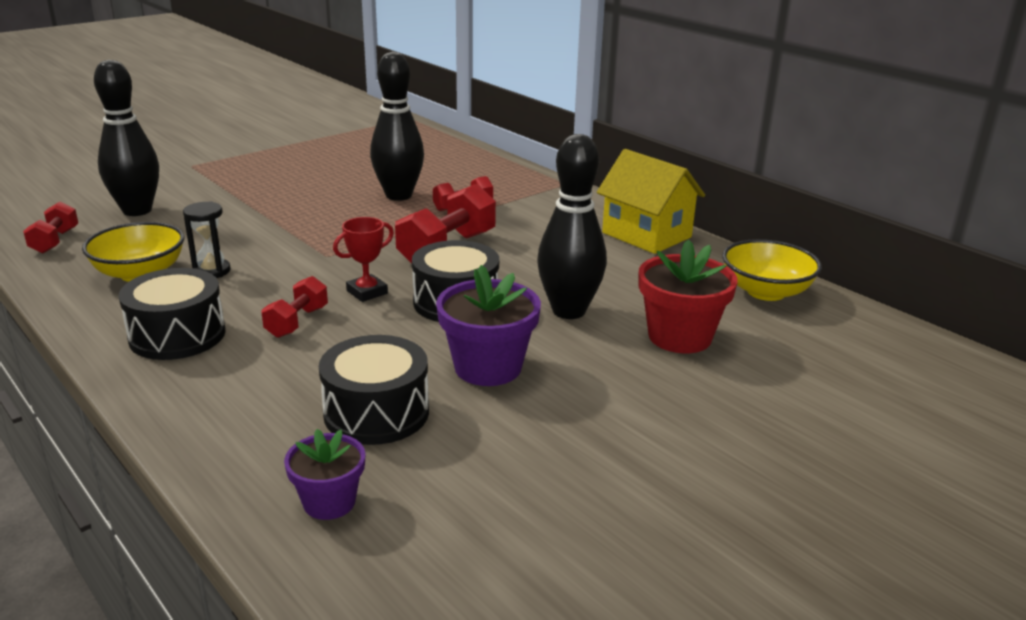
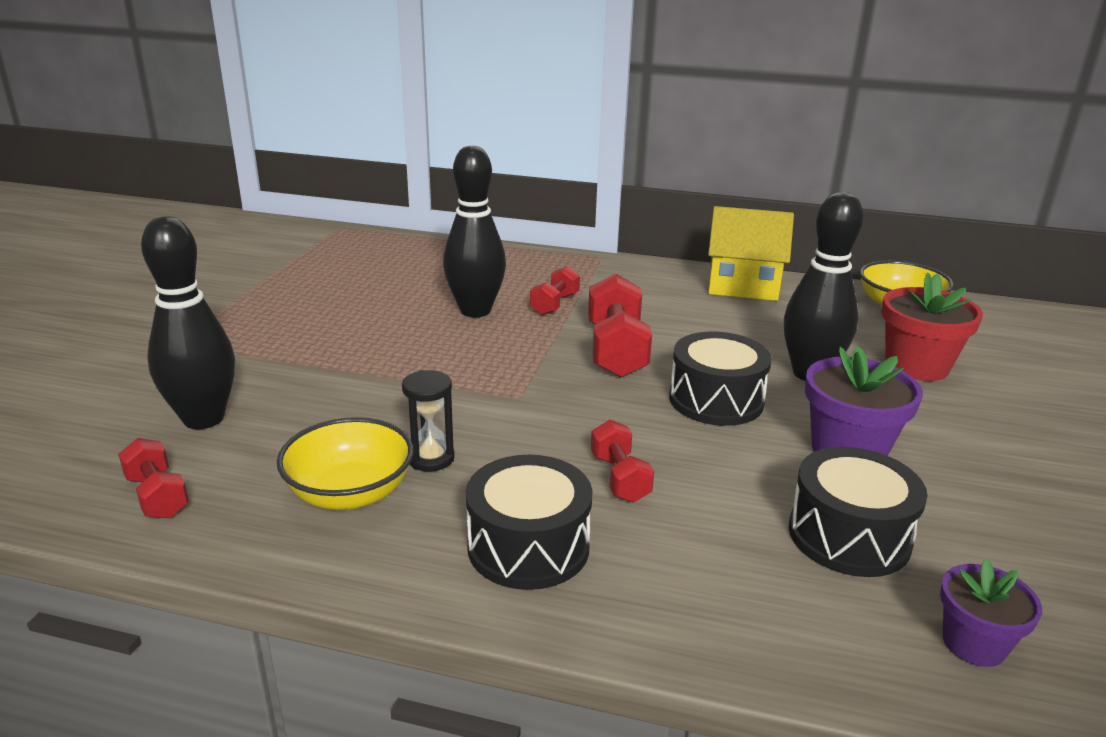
camera: 35 degrees left, 0 degrees up
red trophy [333,217,394,302] -> none

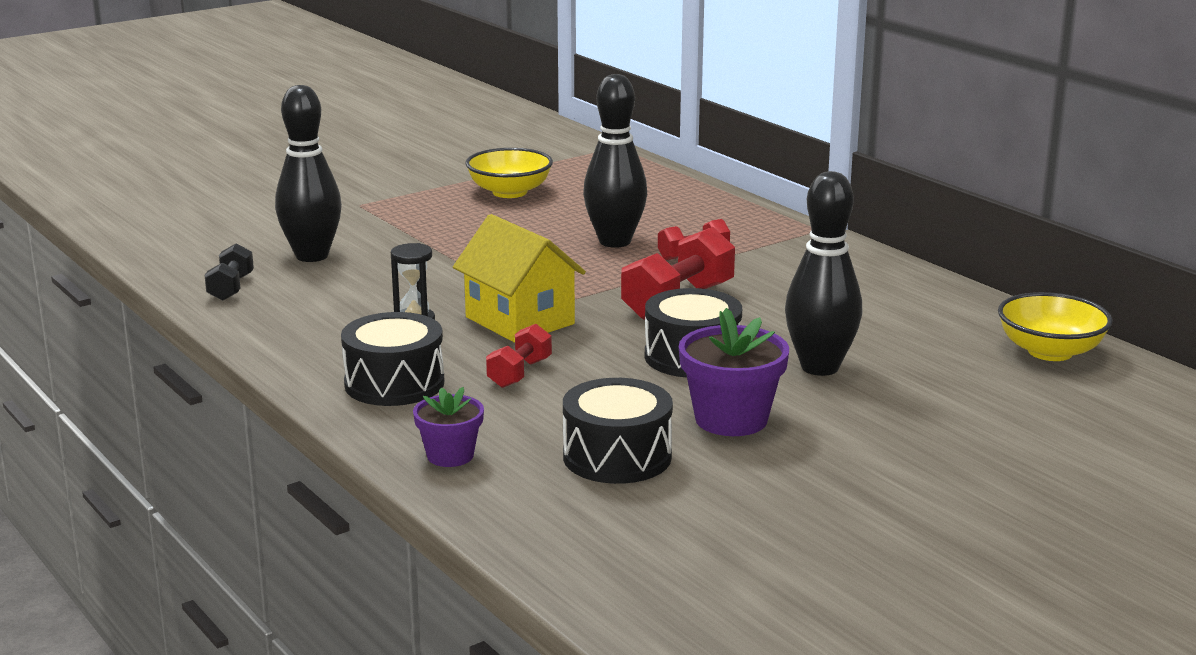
camera: 40 degrees right, 5 degrees down
red dumbbell [118,438,189,518] -> black dumbbell [205,243,254,301]
yellow bowl [277,417,414,510] -> yellow bowl moved to [465,148,553,198]
yellow house [708,206,794,301] -> yellow house moved to [453,214,586,343]
red flower pot [882,273,983,381] -> none
purple flower pot [940,559,1042,667] -> purple flower pot moved to [413,387,484,467]

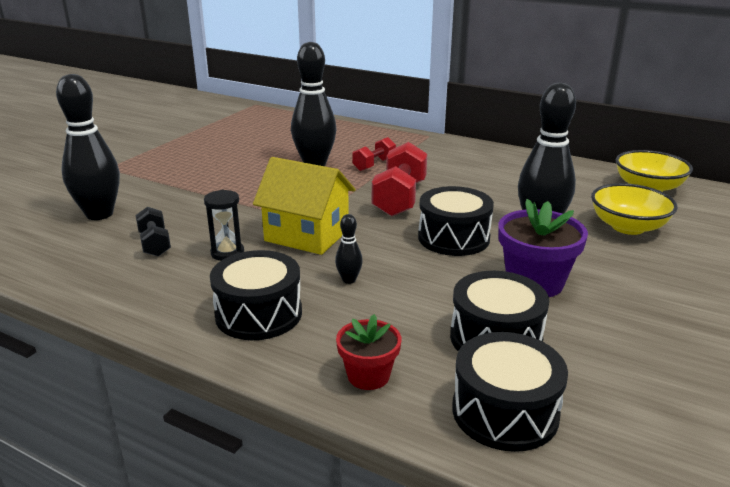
camera: 25 degrees left, 5 degrees up
black dumbbell [205,243,254,301] -> black dumbbell moved to [135,207,171,257]
purple flower pot [413,387,484,467] -> red flower pot [336,314,401,390]
yellow bowl [465,148,553,198] -> yellow bowl moved to [591,183,678,235]
red dumbbell [486,324,552,388] -> black bowling pin [335,214,363,284]
none -> black drum [452,332,568,452]

